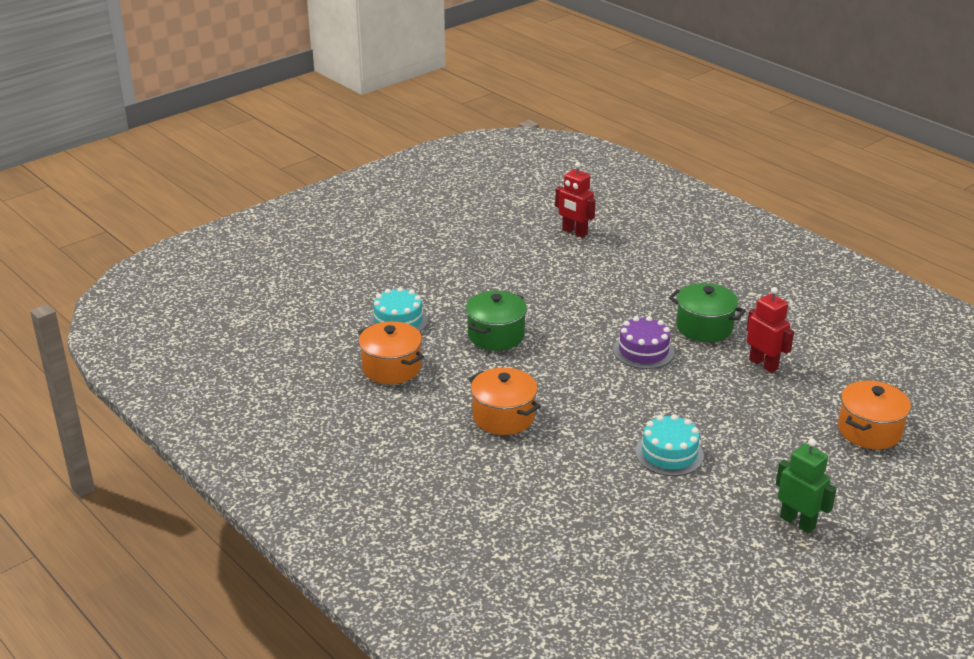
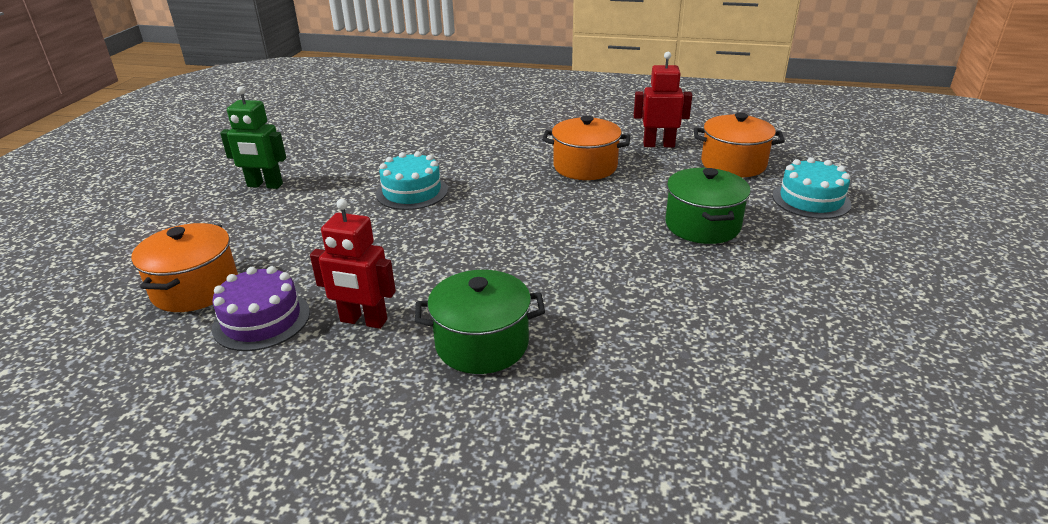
camera: 145 degrees right, 0 degrees up
red robot [555,162,596,238] -> red robot moved to [634,52,692,147]
purple cake [613,316,675,369] -> purple cake moved to [212,266,310,351]

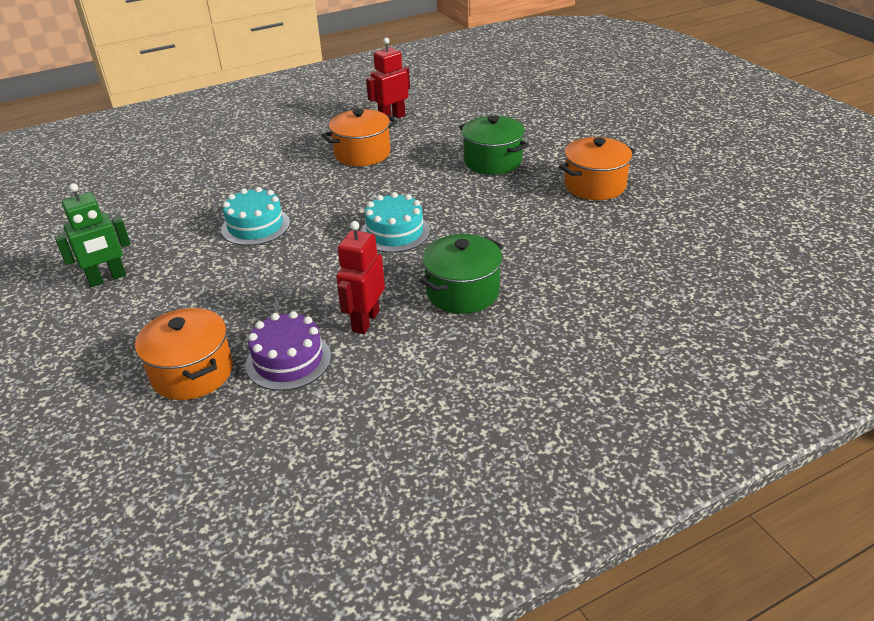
camera: 40 degrees left, 5 degrees up
red robot [310,199,396,329] -> red robot turned 135 degrees clockwise [336,221,385,334]
orange pot [694,113,785,177] -> orange pot moved to [559,137,635,200]
turquoise cake [772,157,851,219] -> turquoise cake moved to [361,192,430,253]

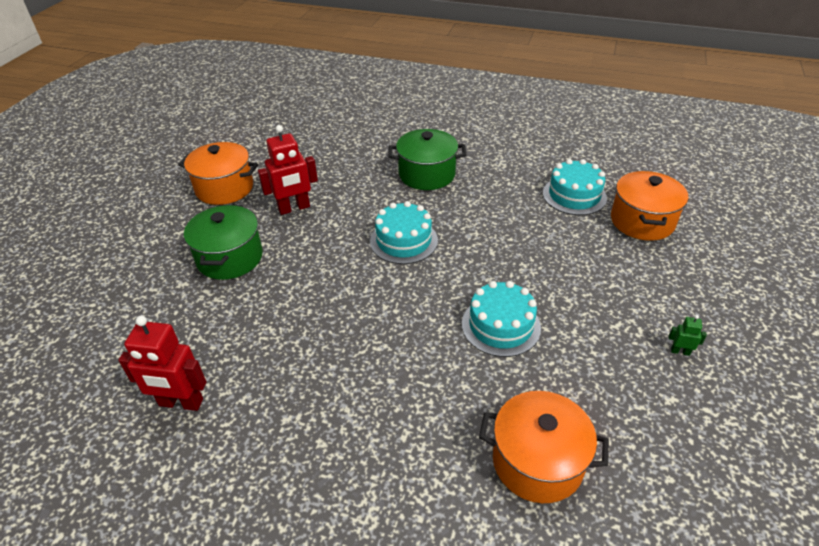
camera: 135 degrees left, 5 degrees up
green robot [55,183,131,287] -> green robot [668,315,707,356], size x0.45
purple cake [245,311,331,391] -> turquoise cake [543,159,607,215]
orange pot [322,109,397,166] -> orange pot moved to [479,391,609,503]
red robot [336,221,385,334] -> red robot moved to [258,125,318,215]

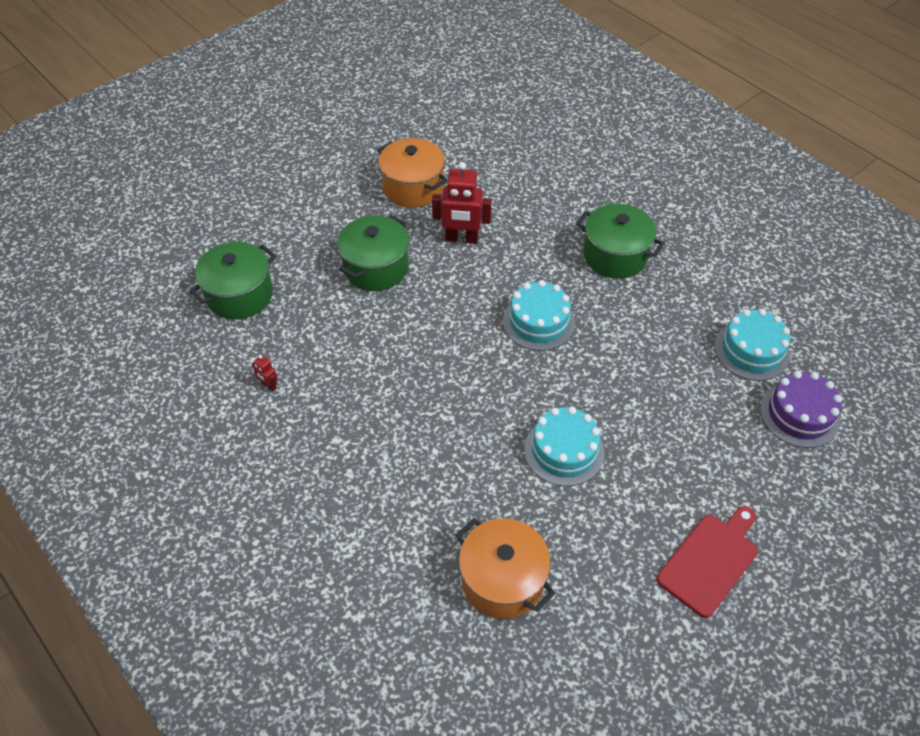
camera: 30 degrees right, 10 degrees up
red robot [118,316,207,411] -> red robot [252,355,278,392], size x0.45
orange pot [611,171,688,241] -> purple cake [760,371,842,448]
green robot [668,315,707,356] -> red cutting board [657,506,758,618]
none -> green pot [189,242,276,320]

